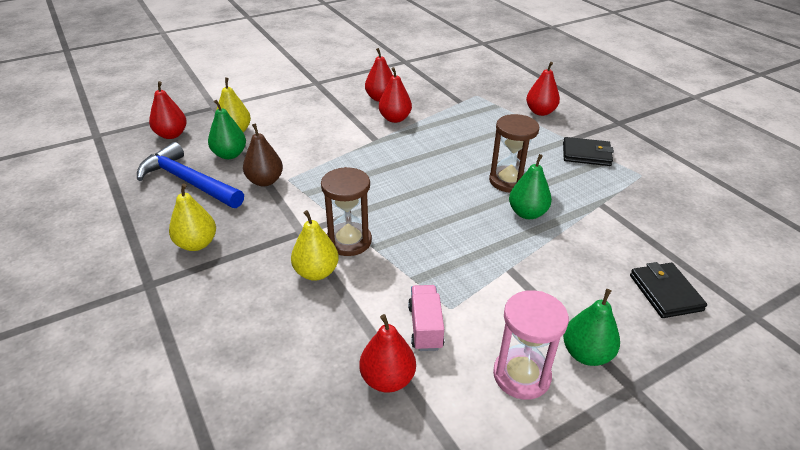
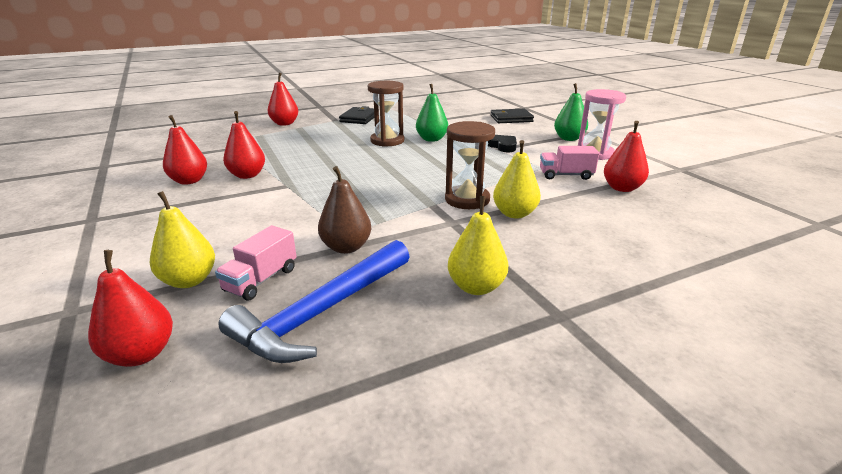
camera: 85 degrees left, 10 degrees down
green pear [208,100,246,159] -> pink truck [215,225,297,300]
none -> black heart [488,135,517,152]

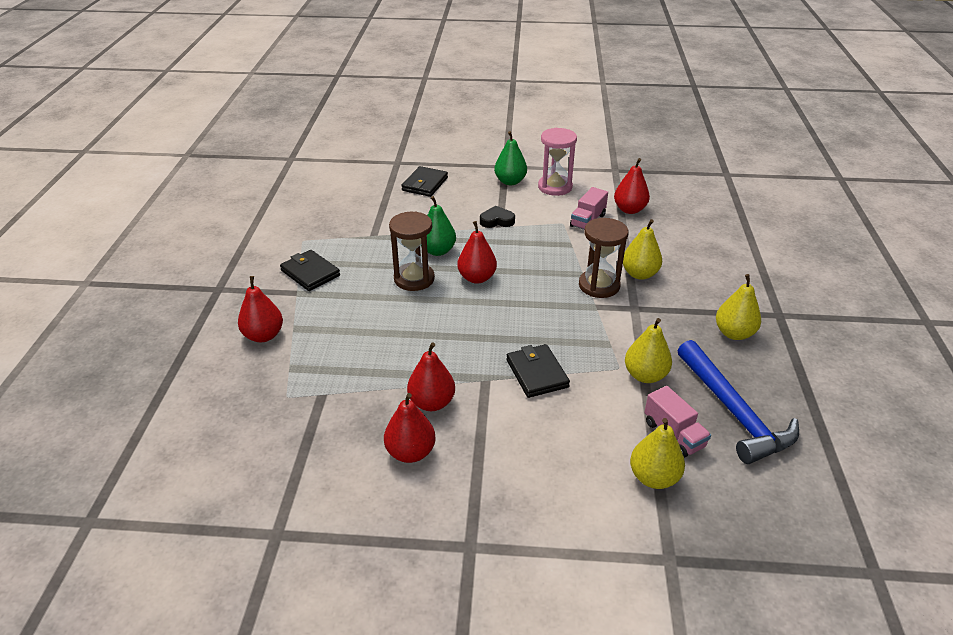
camera: 60 degrees left, 10 degrees up
red pear [88,250,173,367] -> red pear moved to [457,221,497,284]
brown pear [318,166,371,254] -> yellow pear [625,318,672,383]
none -> black wallet [506,344,570,398]

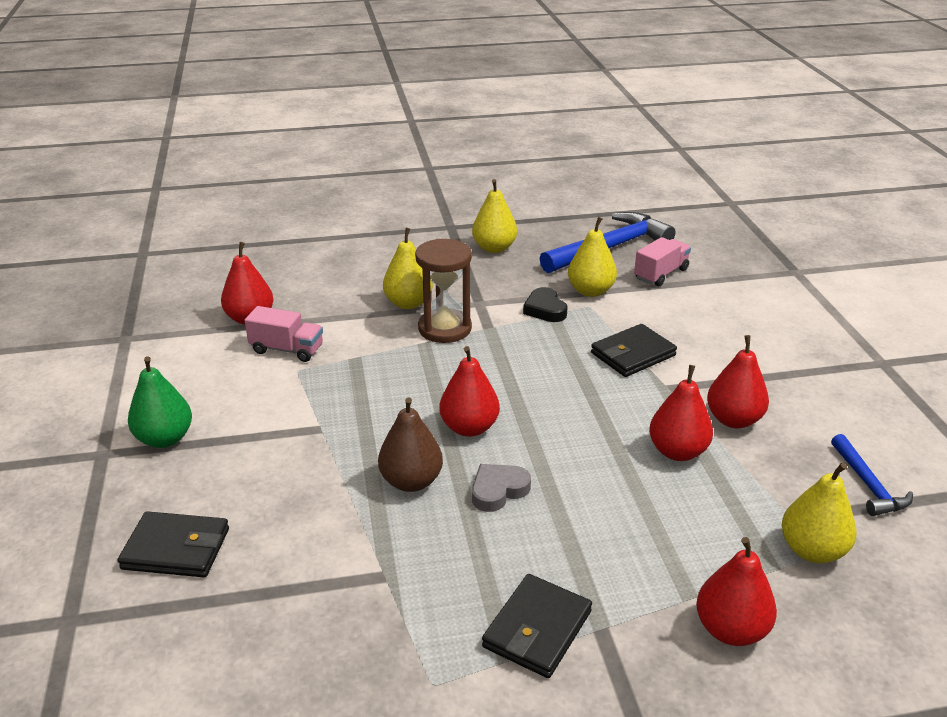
camera: 105 degrees left, 5 degrees down
red pear [384,393,436,463] -> red pear moved to [649,365,713,461]
brown hourglass [389,211,435,291] -> grey heart [472,464,531,512]
green pear [421,196,456,256] -> brown pear [378,397,443,492]
black heart [480,206,515,228] -> black heart moved to [523,287,568,322]
pink hourglass [538,128,577,196] -> none
yellow pear [630,418,685,489] -> yellow pear moved to [782,463,857,563]
none -> blue hammer [831,434,913,516]

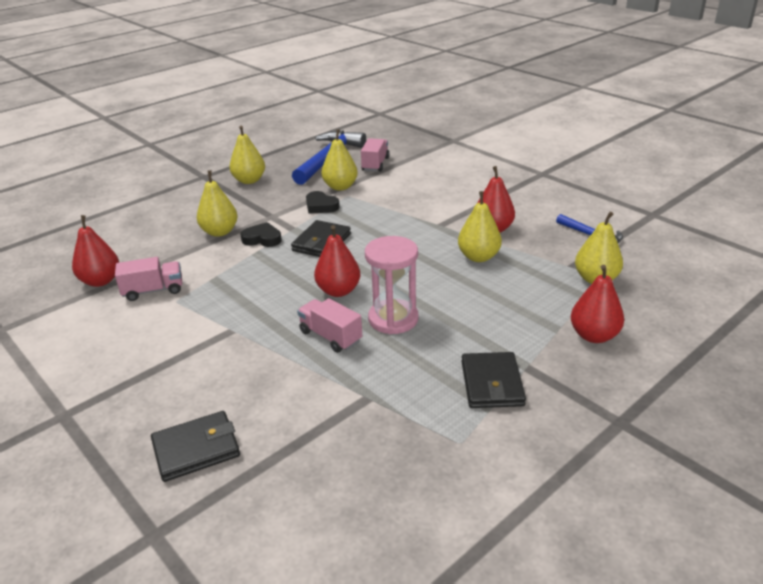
camera: 30 degrees left, 0 degrees up
green pear [128,356,192,448] -> none
brown pear [378,397,443,492] -> pink truck [297,298,362,353]
brown hourglass [415,239,472,343] -> black heart [240,222,282,247]
grey heart [472,464,531,512] -> pink hourglass [365,236,418,334]
black wallet [591,324,677,377] -> black wallet moved to [291,220,351,257]
red pear [649,365,713,461] -> yellow pear [458,191,502,262]

